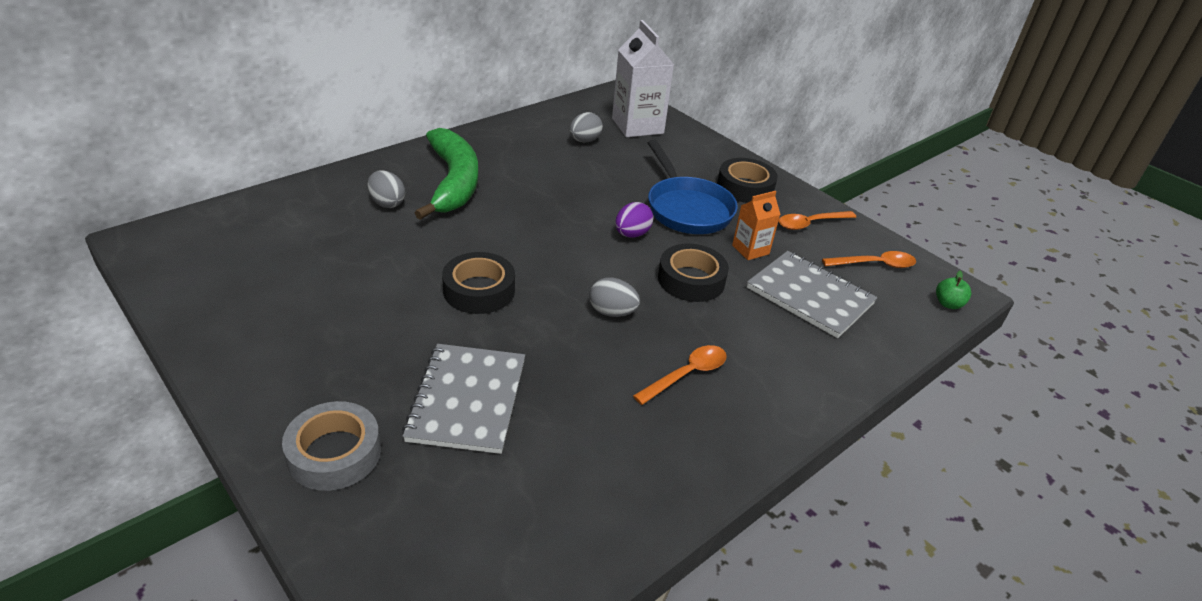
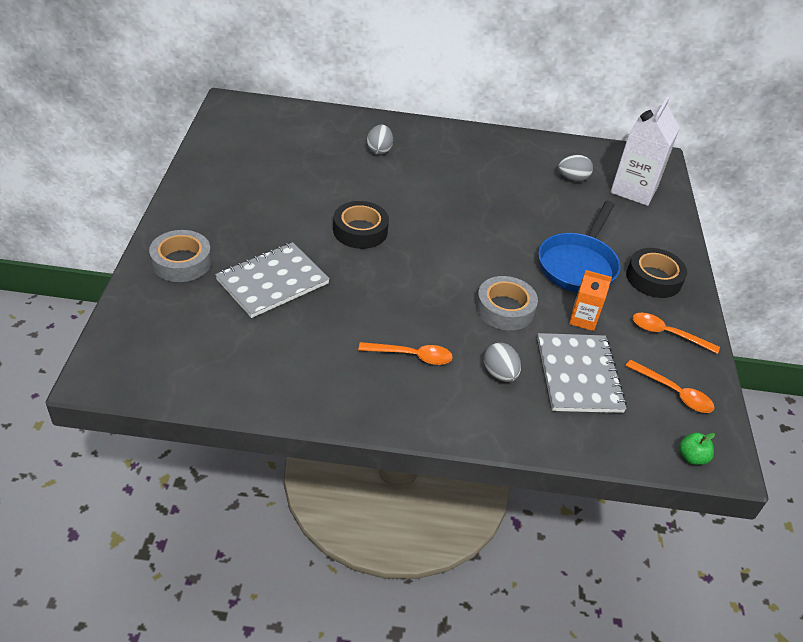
camera: 45 degrees right, 5 degrees up
green banana [415,128,478,220] -> none
grey egg [589,277,640,317] -> grey egg moved to [484,342,521,382]
purple egg [615,202,653,237] -> none
black tape [658,243,729,302] -> grey tape [476,276,538,330]

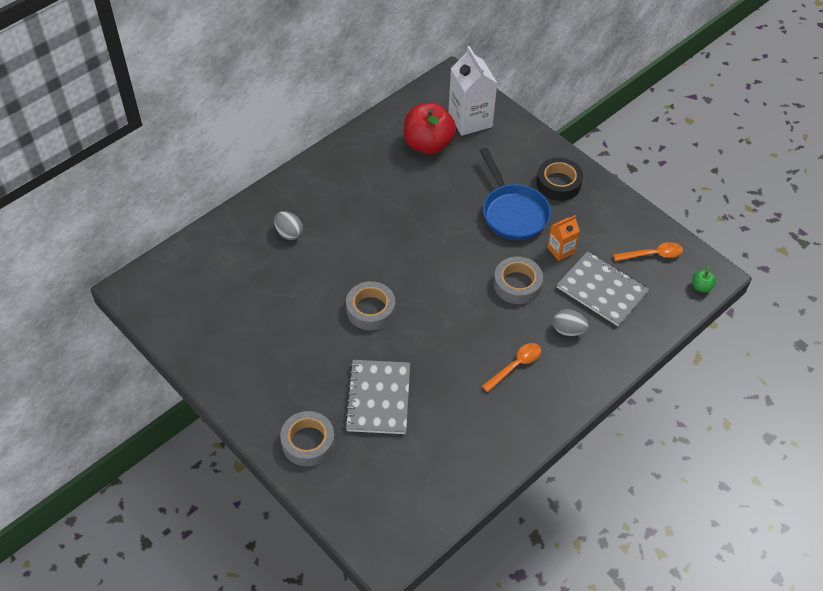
camera: 45 degrees left, 10 degrees up
black tape [333,201,389,249] -> grey tape [346,281,395,330]
grey egg [558,155,593,182] -> red apple [404,102,456,154]
orange spoon [633,313,720,354] -> none

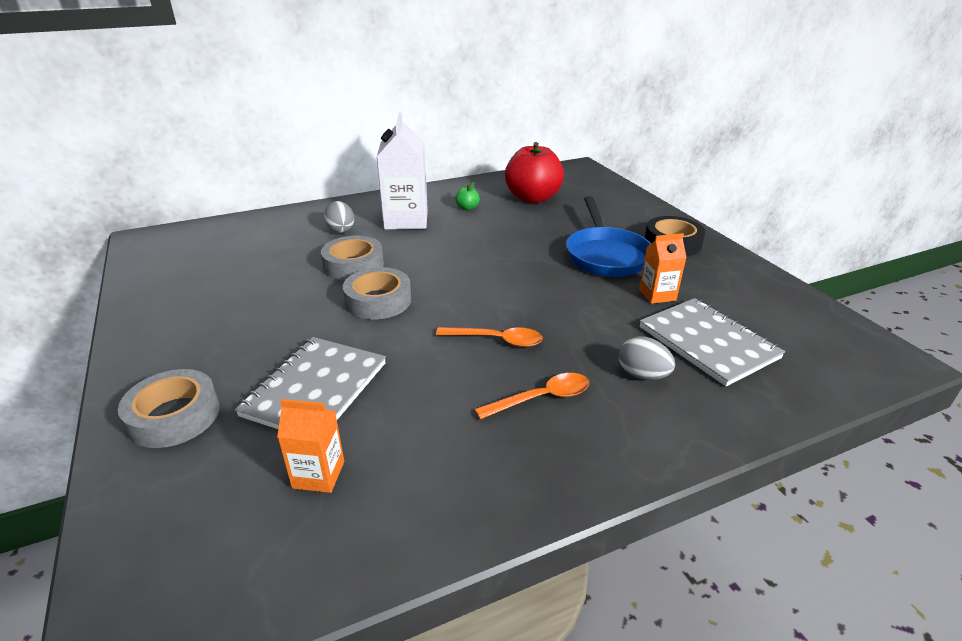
camera: 20 degrees right, 20 degrees down
white carton [448,46,497,136] -> white carton moved to [377,112,428,230]
grey tape [494,256,543,304] -> grey tape moved to [321,236,384,281]
orange spoon [613,242,683,261] -> orange spoon moved to [436,327,543,347]
green apple [692,266,716,293] -> green apple moved to [455,182,480,210]
none -> orange carton [277,399,344,493]

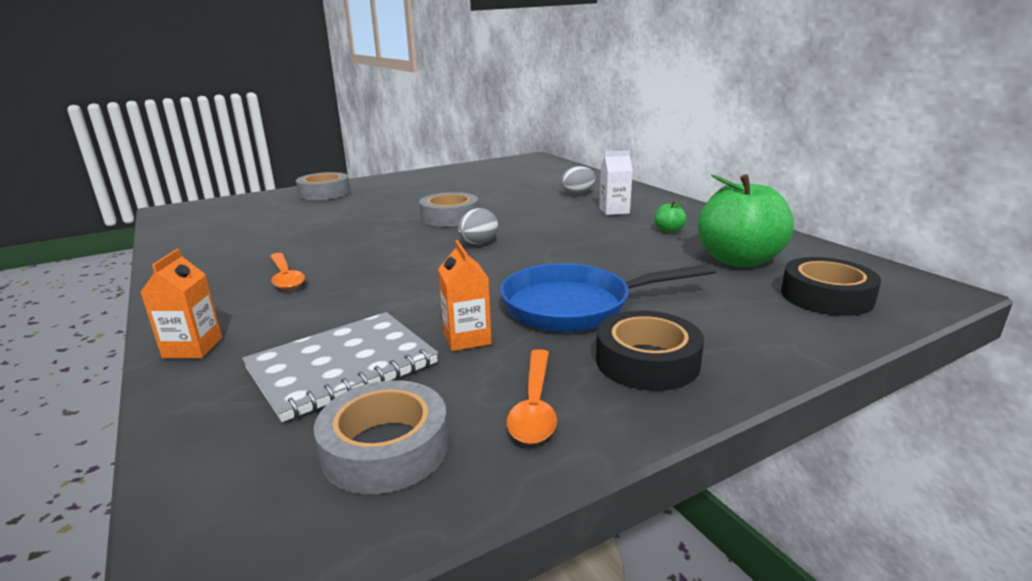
camera: 85 degrees right, 10 degrees down
grey notebook [235,337,386,429] -> none
orange carton [277,399,344,493] -> orange carton moved to [141,249,222,358]
grey tape [321,236,384,281] -> grey tape moved to [314,380,449,494]
white carton [377,112,428,230] -> white carton [599,150,633,215], size x0.54
orange spoon [436,327,543,347] -> orange spoon moved to [507,349,557,444]
red apple [505,142,564,203] -> green apple [697,174,794,267]
grey egg [619,336,675,380] -> grey egg moved to [458,208,498,244]
none -> black tape [781,257,881,316]

